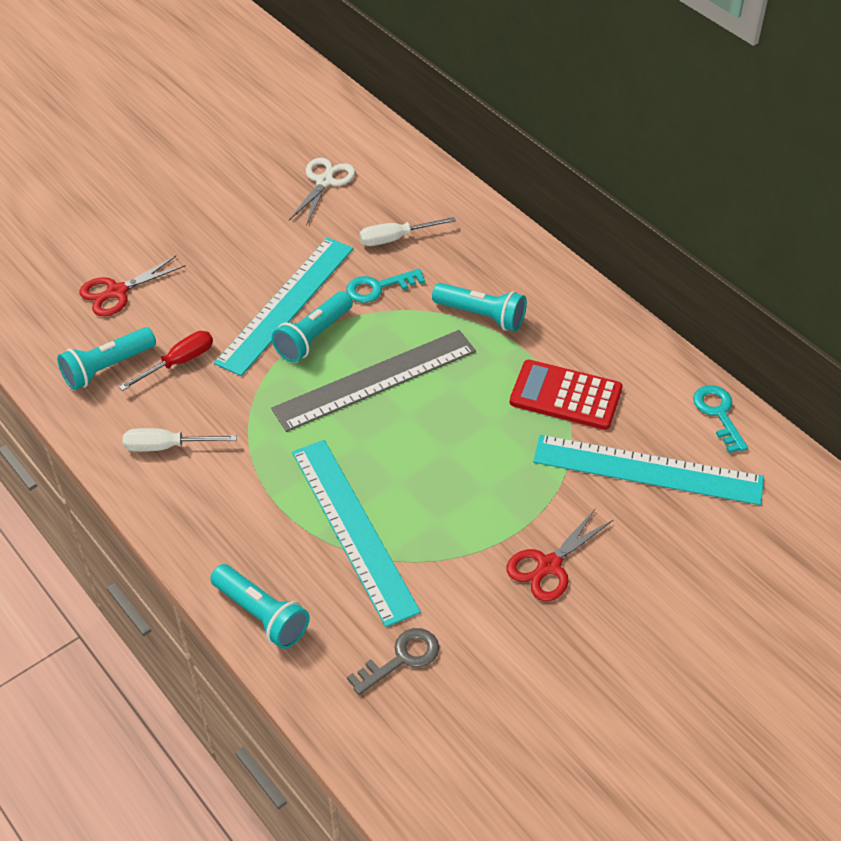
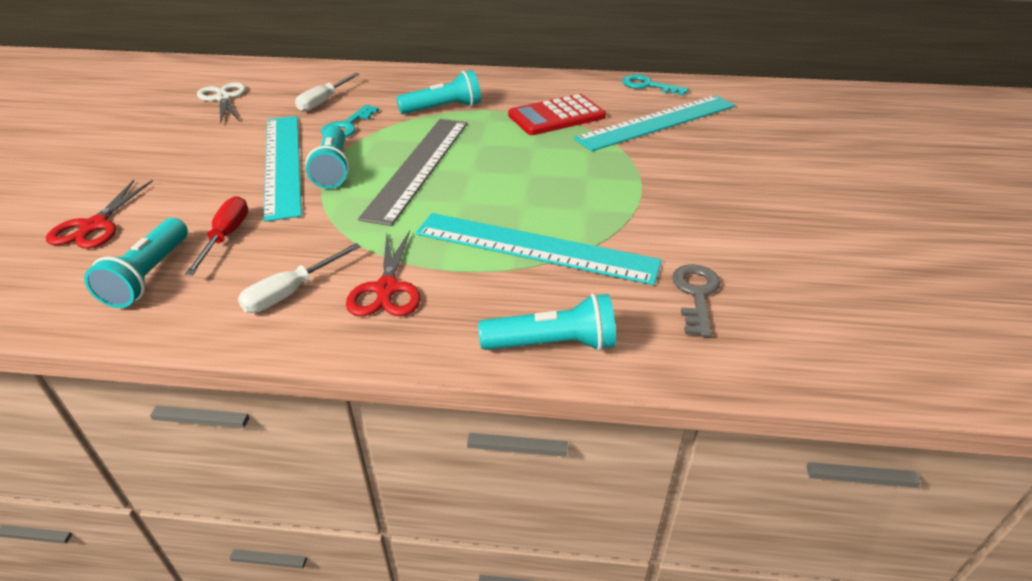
camera: 45 degrees left, 10 degrees down
red scissors [506,508,613,601] -> red scissors moved to [346,231,421,316]

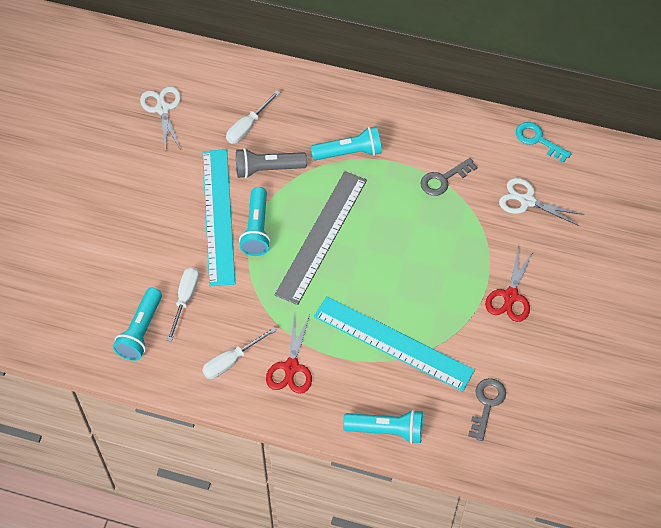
camera: 10 degrees right, 20 degrees up
red scissors [46,180,153,249] -> red scissors moved to [485,246,533,322]
red screwdriver [185,196,248,275] -> white screwdriver [167,267,199,342]
turquoise key [321,105,379,137] -> grey flashlight [236,148,307,178]
red calculator [508,94,606,135] -> grey key [420,158,477,196]
turquoise ruler [574,95,736,151] -> white scissors [499,178,584,226]

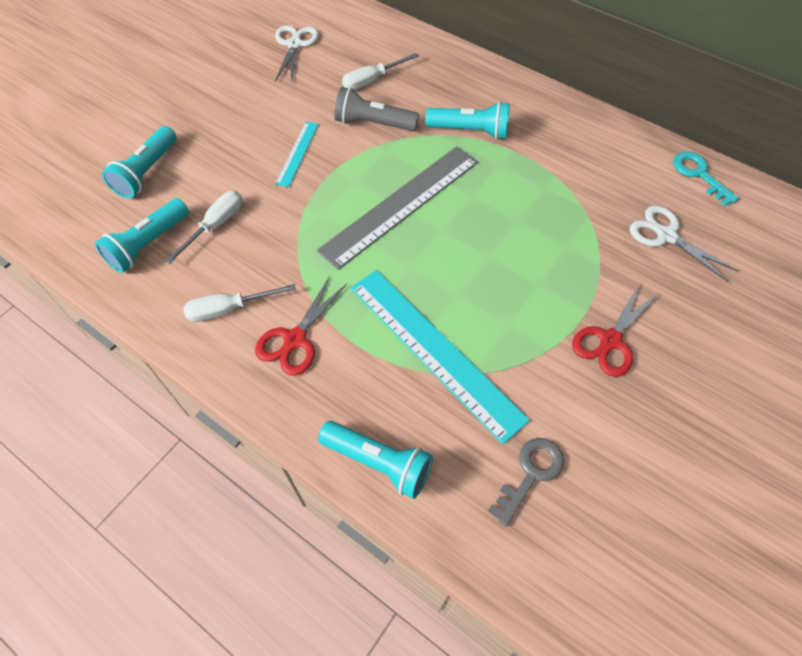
camera: 20 degrees right, 0 degrees up
turquoise ruler [203,149,235,286] -> turquoise ruler [275,122,319,187], size x0.48
turquoise flashlight [239,187,271,256] -> turquoise flashlight moved to [102,126,177,198]
grey key [420,158,477,196] -> none

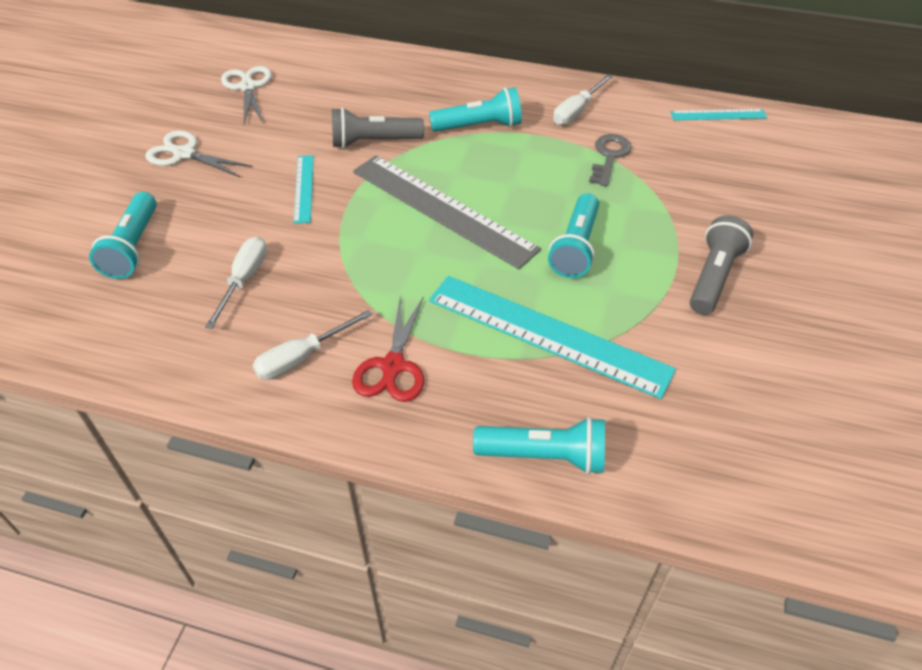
camera: 20 degrees left, 10 degrees down
turquoise flashlight [95,198,189,273] -> turquoise flashlight moved to [548,193,599,278]
grey ruler [317,146,478,270] -> grey ruler turned 75 degrees counterclockwise [353,155,541,269]
white screwdriver [342,53,419,90] -> white screwdriver moved to [553,74,613,125]
grey key [488,438,564,526] -> grey key moved to [589,134,632,186]
red scissors [572,283,658,377] -> grey flashlight [690,215,753,315]
white scissors [629,205,739,282] -> white scissors moved to [145,131,252,177]
turquoise key [673,152,739,206] -> turquoise ruler [670,109,767,120]

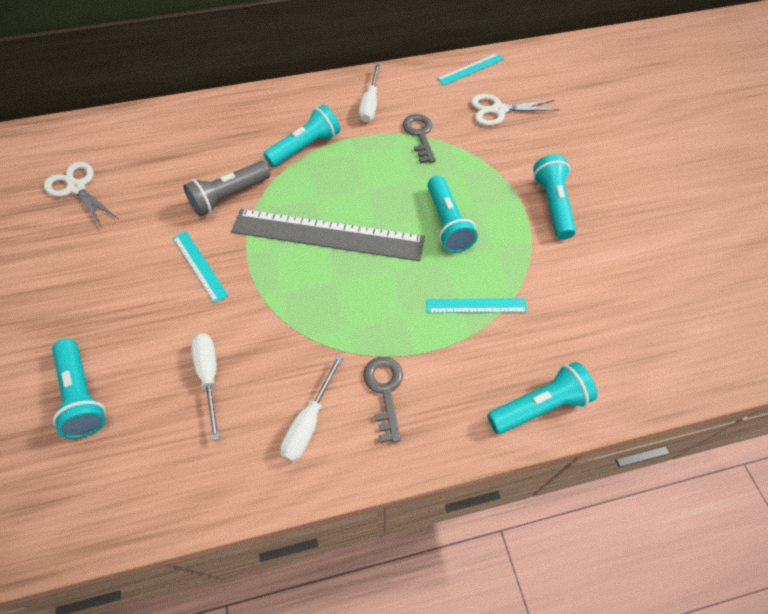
camera: 30 degrees left, 10 degrees up
white scissors [145,131,252,177] -> white scissors moved to [471,94,559,126]
red scissors [352,295,424,402] -> grey key [363,357,403,443]
turquoise ruler [429,276,676,399] -> turquoise ruler [426,298,528,313], size x0.48
grey flashlight [690,215,753,315] -> turquoise flashlight [533,154,576,239]

